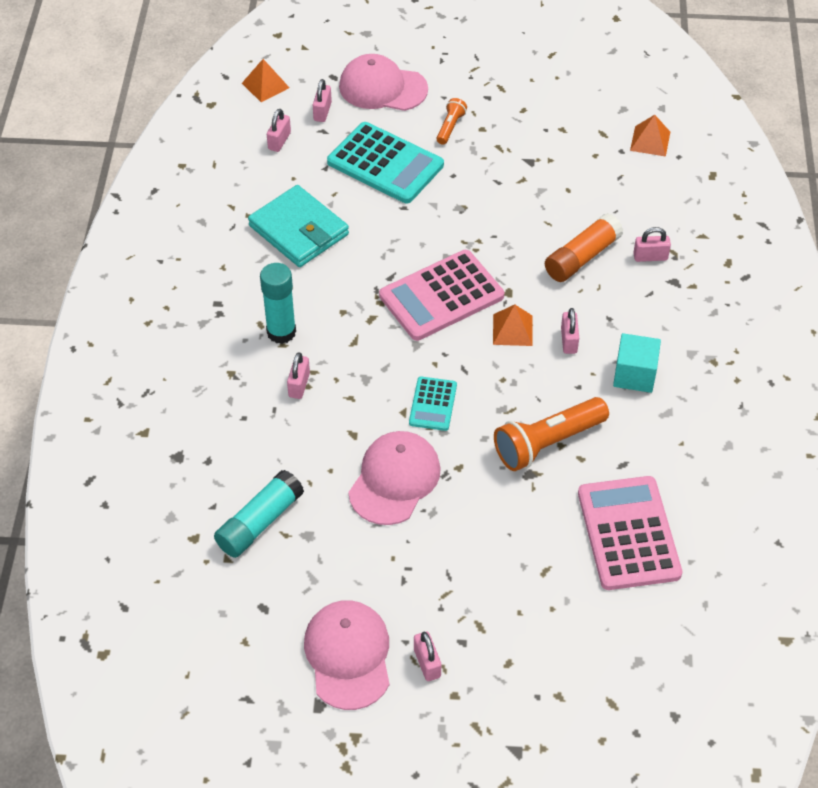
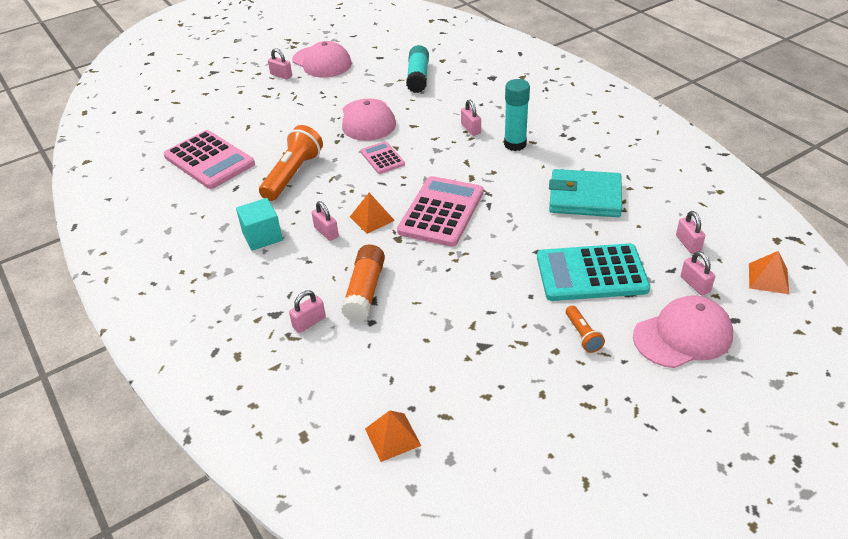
camera: 145 degrees right, 10 degrees down
turquoise calculator [409,376,457,431] -> pink calculator [361,141,405,174]

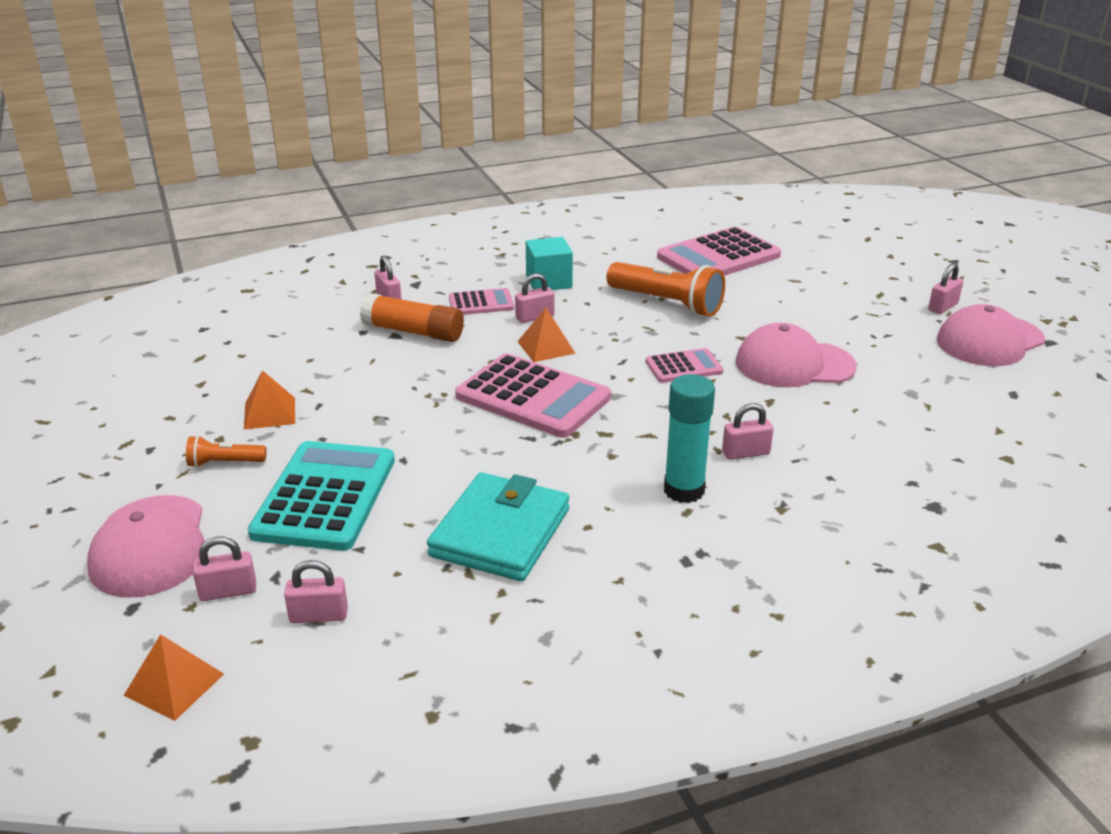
camera: 100 degrees right, 10 degrees down
orange pyramid [365,410,421,462] -> orange pyramid moved to [244,370,295,430]
turquoise glue stick [406,45,429,93] -> none
none -> pink calculator [449,288,514,315]

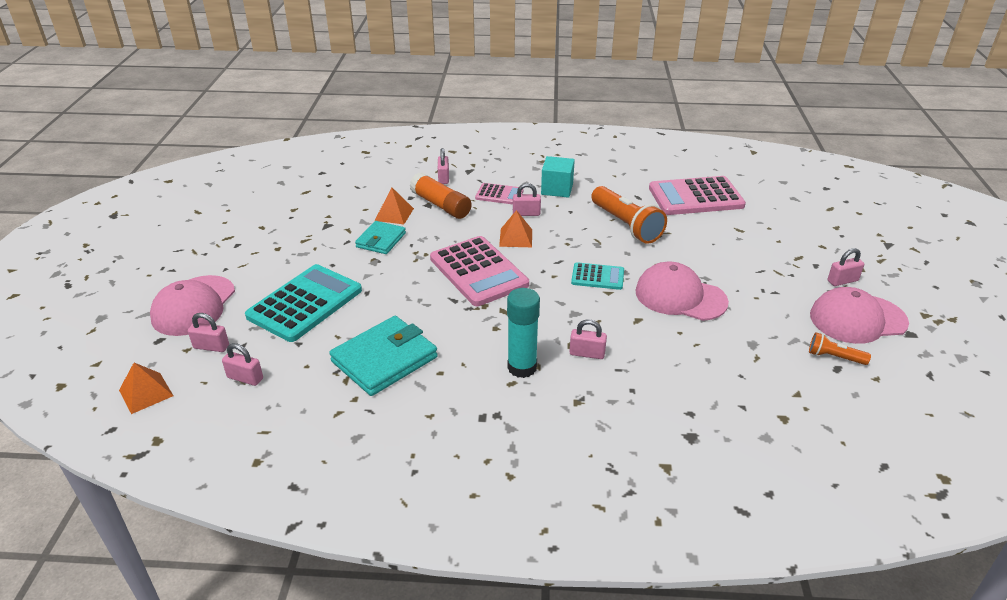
camera: 25 degrees right, 5 degrees up
orange flashlight [186,435,267,467] -> orange flashlight moved to [809,332,871,365]
orange pyramid [244,370,295,430] -> orange pyramid moved to [375,188,414,225]
pink calculator [646,348,723,383] -> turquoise calculator [571,262,624,290]
none -> turquoise wallet [355,221,406,254]

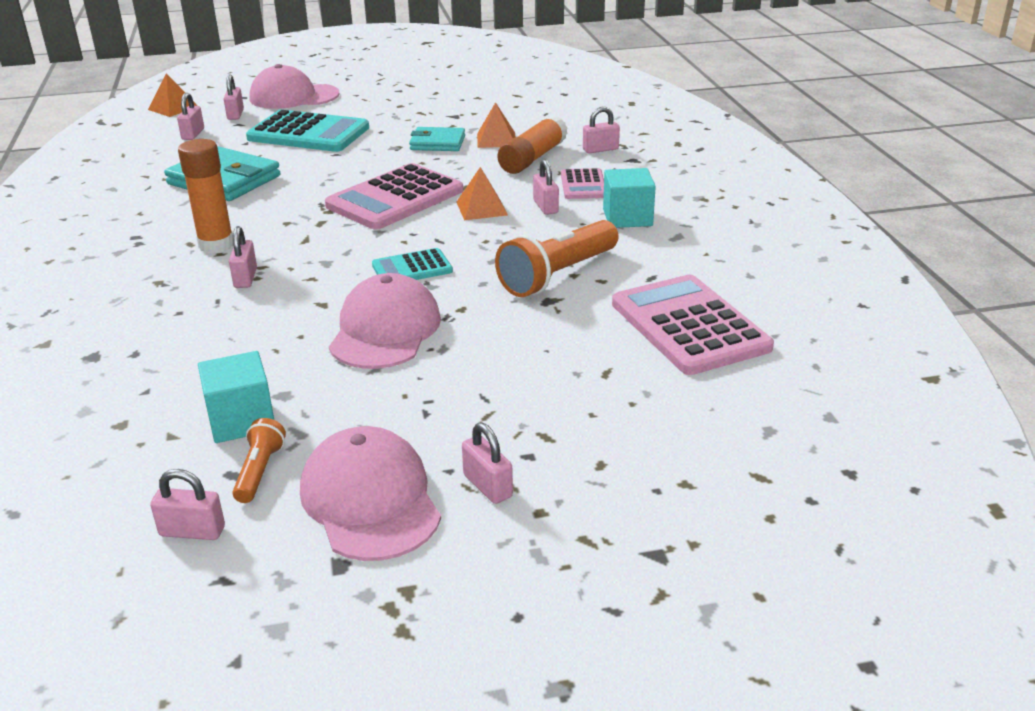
camera: 75 degrees right, 5 degrees down
turquoise glue stick [507,288,540,378] -> orange glue stick [178,139,234,254]
turquoise calculator [571,262,624,290] -> turquoise calculator turned 75 degrees clockwise [372,248,453,280]
none -> pink padlock [150,469,225,540]
none -> turquoise cube [198,351,274,443]

